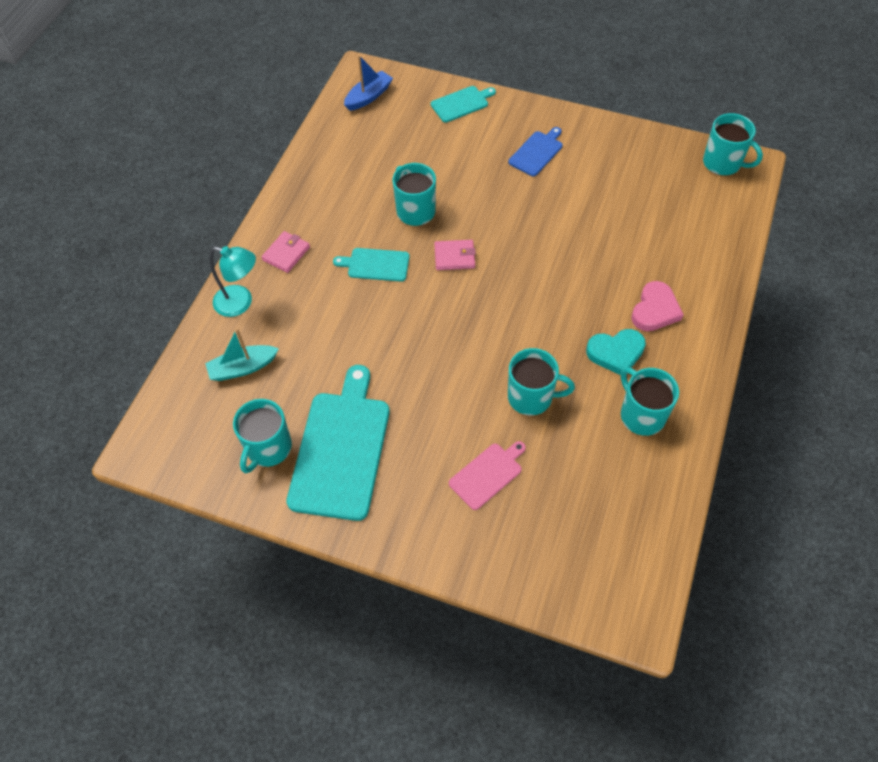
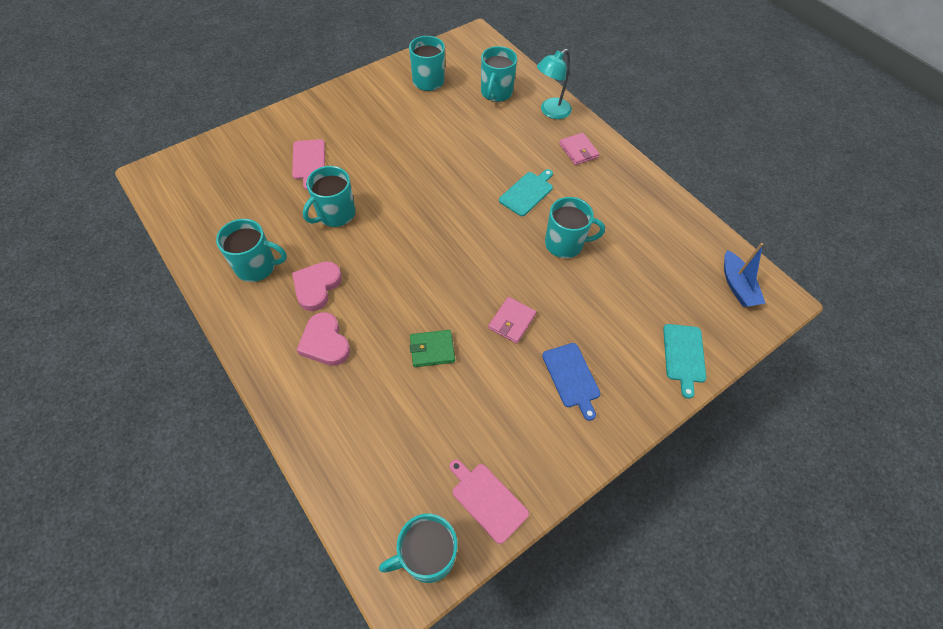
camera: 120 degrees right, 0 degrees up
turquoise boat [205,328,279,381] -> turquoise mug [481,46,517,102]
turquoise cutting board [286,365,390,521] -> none
pink wallet [434,240,476,270] -> pink wallet moved to [488,297,536,344]
turquoise heart [586,329,646,375] -> pink heart [292,261,342,311]
none -> green wallet [410,330,455,367]
none -> pink cutting board [450,459,529,544]

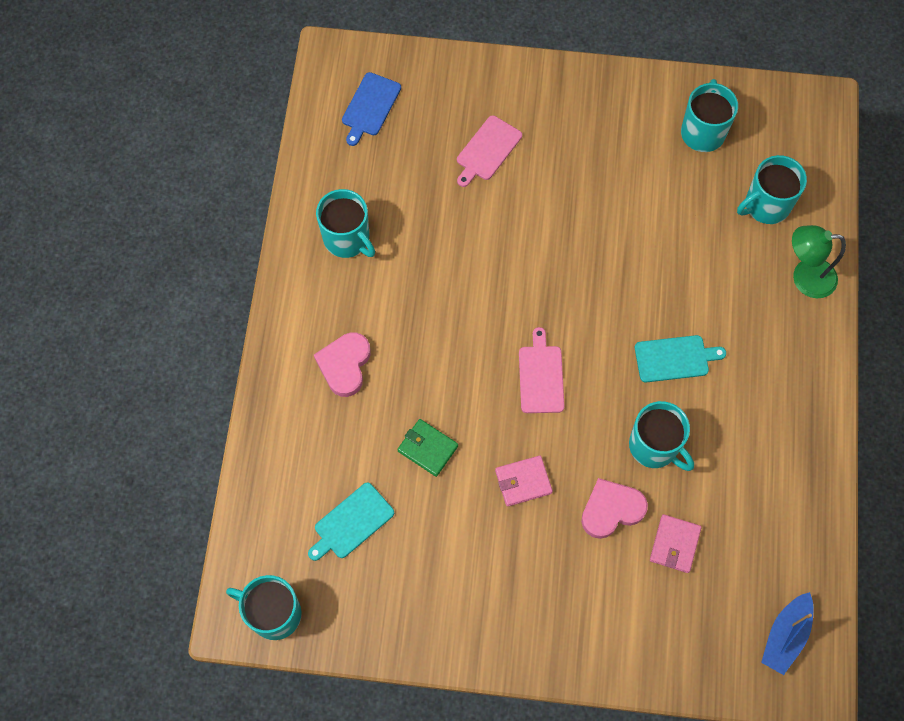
camera: 45 degrees right, 10 degrees up
pink heart [292,261,342,311] -> pink heart moved to [581,478,648,539]
turquoise mug [303,166,355,227] -> none
pink cutting board [450,459,529,544] -> pink cutting board moved to [519,327,565,413]
turquoise lamp [537,49,572,119] -> green lamp [792,225,846,298]
blue cutting board [542,343,600,421] -> blue cutting board moved to [342,72,401,146]
pink wallet [559,133,600,165] -> pink wallet moved to [650,514,702,573]
turquoise cutting board [663,324,706,399] -> turquoise cutting board moved to [308,483,394,561]

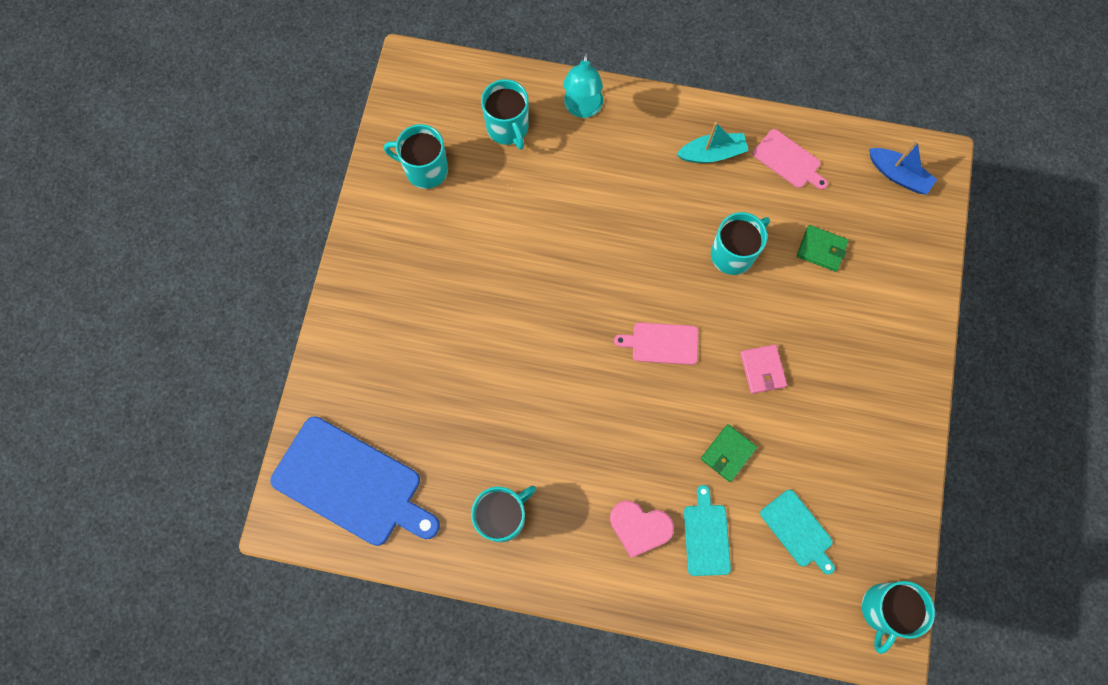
camera: 85 degrees left, 5 degrees up
blue cutting board [342,72,401,146] -> blue cutting board [270,416,440,546], size x1.98
pink cutting board [457,115,522,187] -> pink cutting board moved to [753,129,828,190]
pink heart [581,478,648,539] -> none
turquoise cutting board [635,335,726,382] -> turquoise cutting board moved to [684,485,731,576]
pink wallet [650,514,702,573] -> green wallet [797,225,849,272]
green lamp [792,225,846,298] -> turquoise lamp [563,52,603,118]
none -> turquoise boat [676,122,749,163]

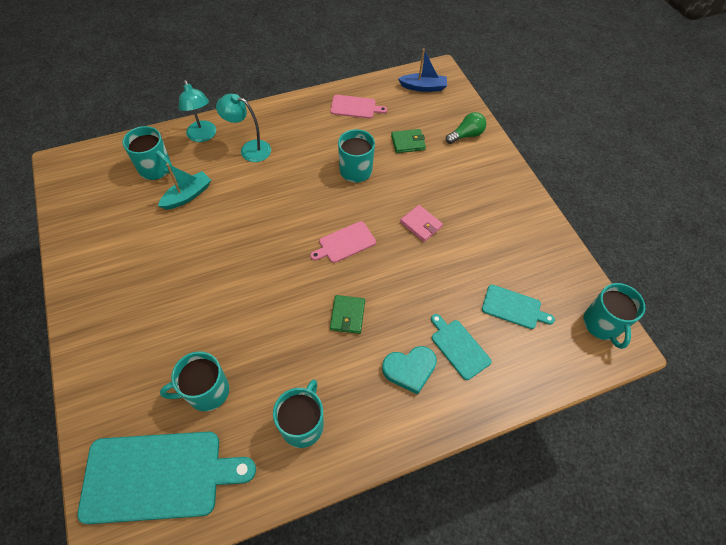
camera: 35 degrees left, 15 degrees down
blue cutting board [270,416,440,546] -> turquoise cutting board [77,432,256,524]
turquoise mug [384,124,448,189] -> turquoise mug moved to [160,351,229,411]
pink heart [610,500,674,558] -> turquoise heart [382,346,437,395]
turquoise boat [676,122,749,163] -> turquoise boat moved to [158,163,211,210]
green wallet [701,424,757,482] -> green wallet moved to [330,295,365,334]
none -> turquoise lamp [216,94,271,162]
none -> green light bulb [446,112,486,144]

